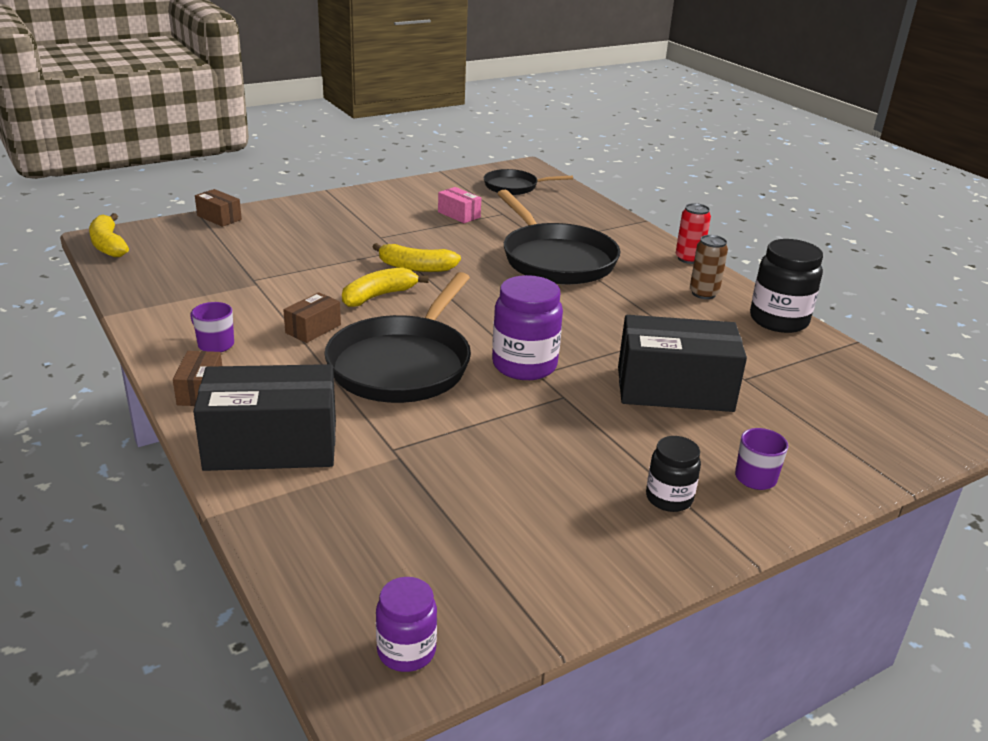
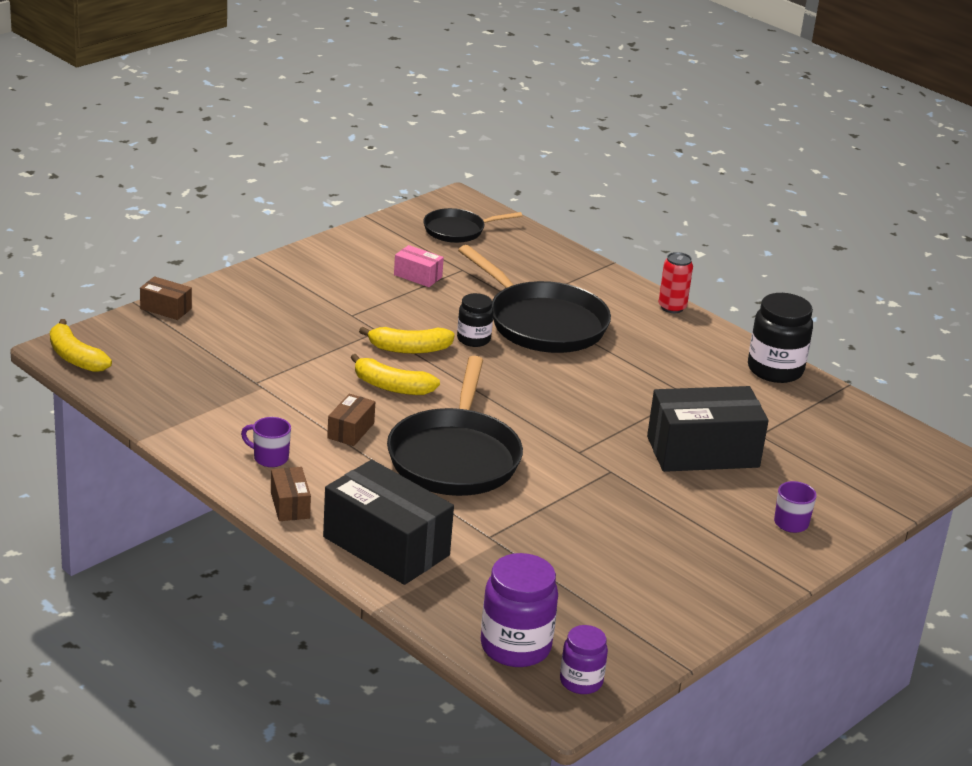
camera: 15 degrees left, 0 degrees up
black box [193,364,336,471] -> black box turned 60 degrees clockwise [323,460,454,585]
yellow banana [342,267,429,307] -> yellow banana turned 105 degrees counterclockwise [351,354,440,395]
purple jar [492,275,563,380] -> purple jar moved to [481,553,558,667]
black jar [646,436,701,512] -> black jar moved to [457,293,493,347]
brown can [690,235,728,299] -> none

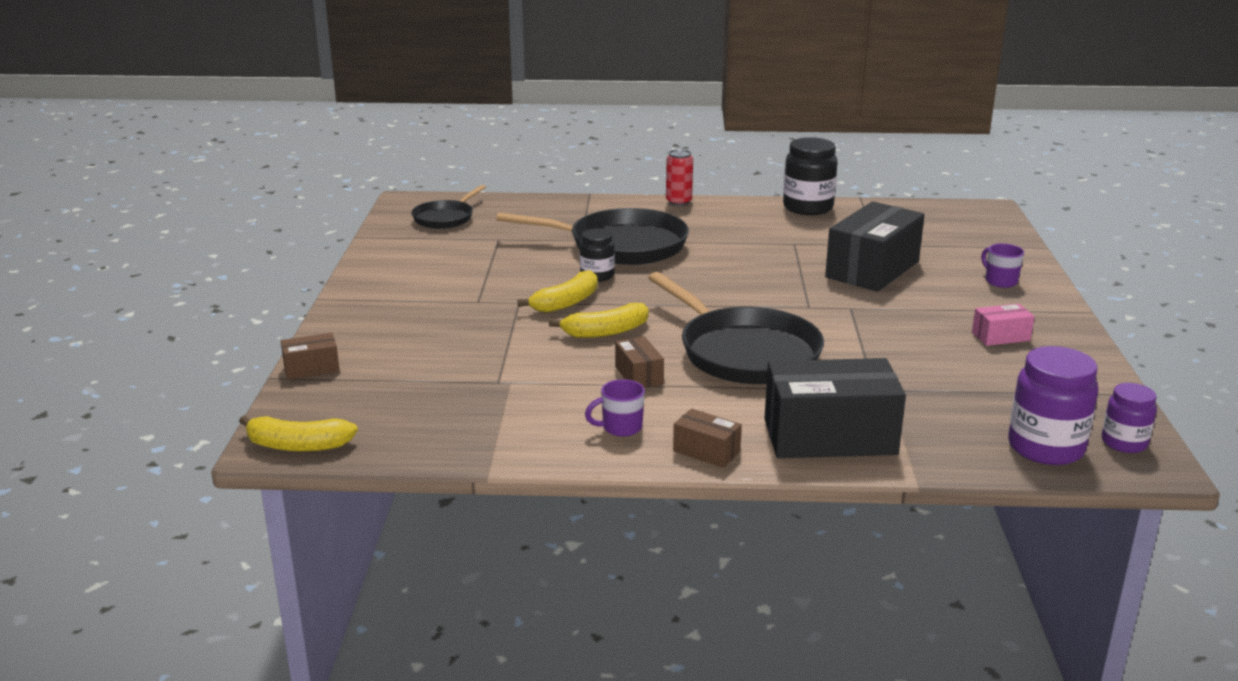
camera: 40 degrees left, 5 degrees down
pink box [394,245,444,287] -> pink box moved to [972,304,1035,346]

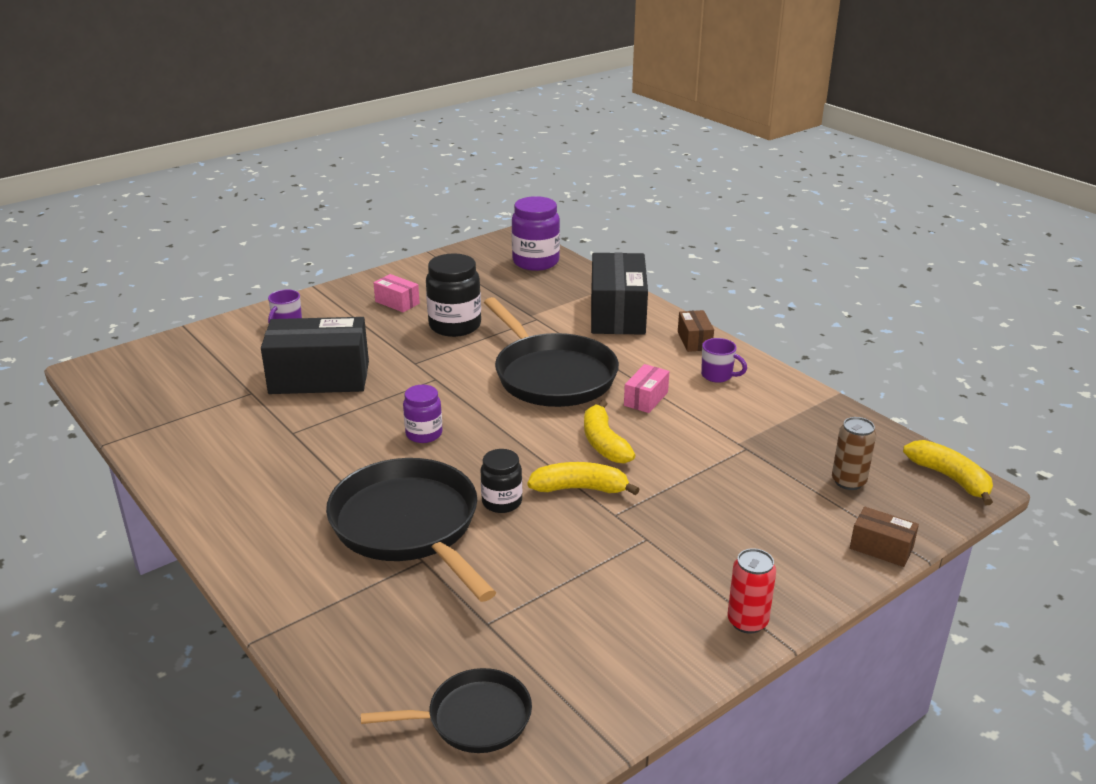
camera: 130 degrees left, 5 degrees up
yellow banana [549,303,649,338] -> yellow banana turned 135 degrees counterclockwise [584,400,636,464]
brown box [615,336,664,388] -> pink box [624,364,669,413]
black pan [648,272,824,384] -> black pan turned 135 degrees clockwise [484,297,619,407]
red can [666,149,693,206] -> red can moved to [727,548,776,634]
black box [764,358,906,458] -> black box turned 45 degrees clockwise [591,252,648,335]
black jar [783,137,838,215] -> black jar moved to [426,253,481,337]
purple jar [1102,383,1157,453] -> purple jar moved to [403,385,443,443]
none -> brown can [832,417,876,490]

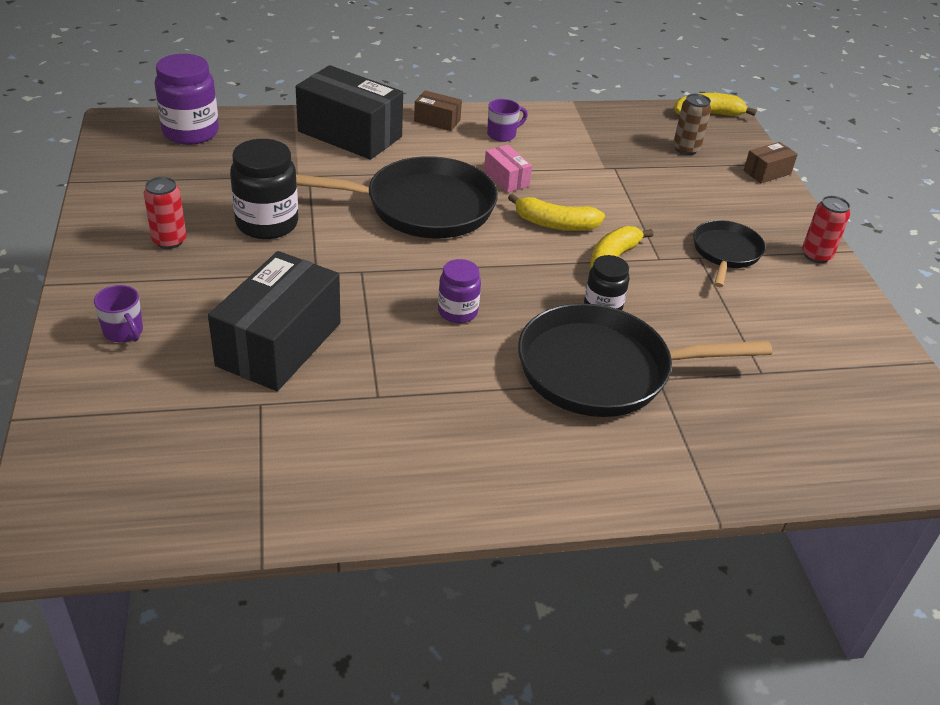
camera: 65 degrees left, 10 degrees up
black pan [361,668,532,753] -> black pan moved to [693,220,766,287]
pink box [374,274,420,312] -> red can [144,177,186,249]

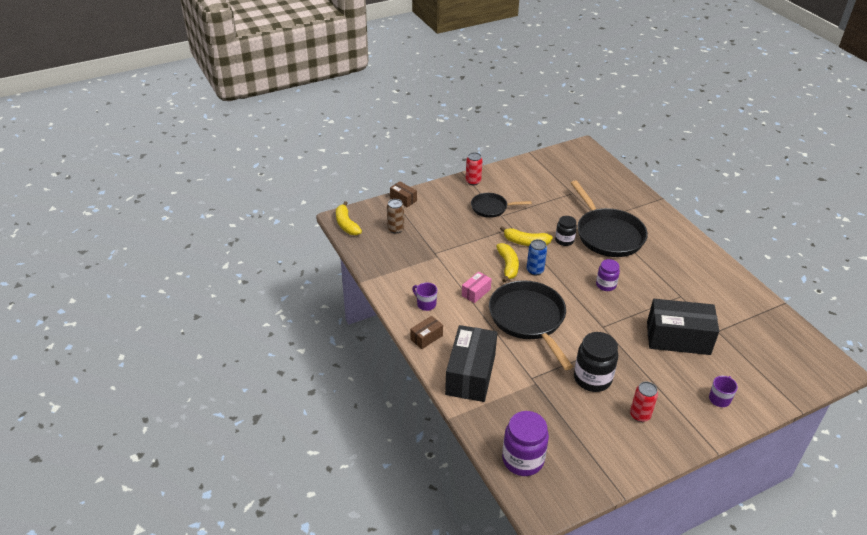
camera: 105 degrees left, 0 degrees up
brown box [414,90,462,131] -> brown box turned 45 degrees clockwise [410,316,443,349]
none -> blue can [526,239,547,275]

